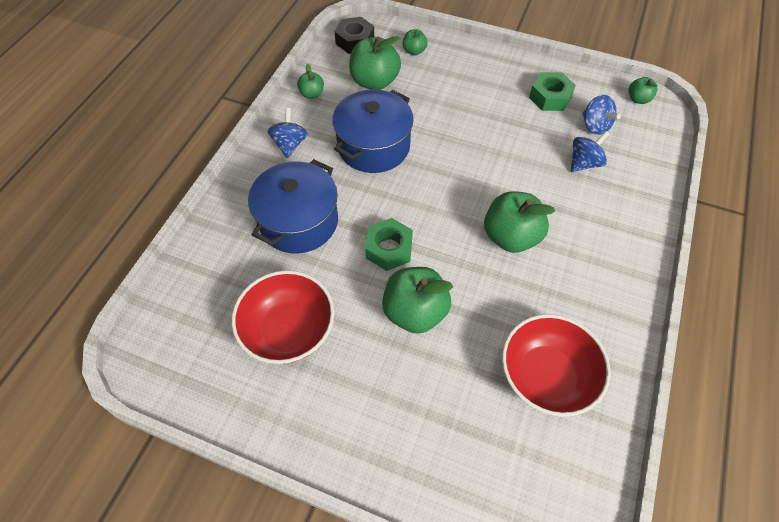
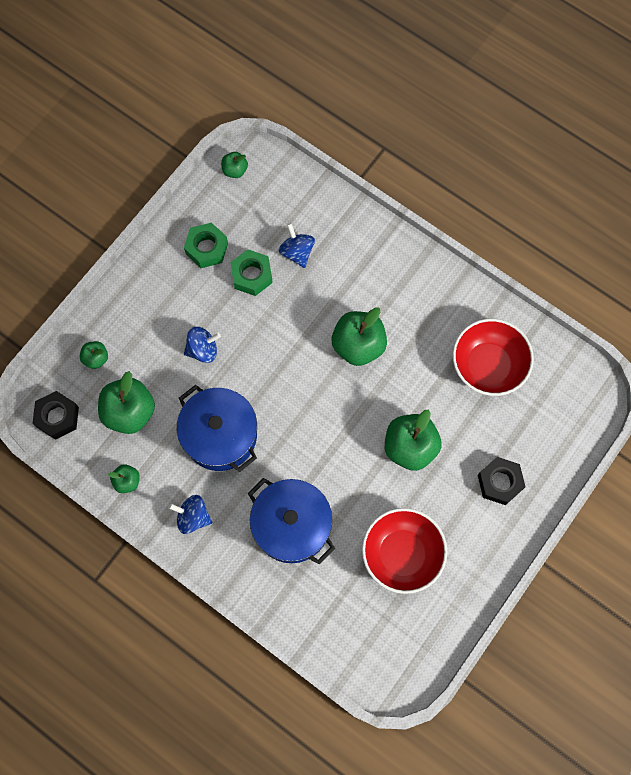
camera: 75 degrees left, 15 degrees up
green nut [365,218,413,271] -> green nut moved to [230,249,273,296]
blue spinning top [582,95,621,135] -> blue spinning top moved to [184,327,221,363]
none -> black nut [478,457,526,505]

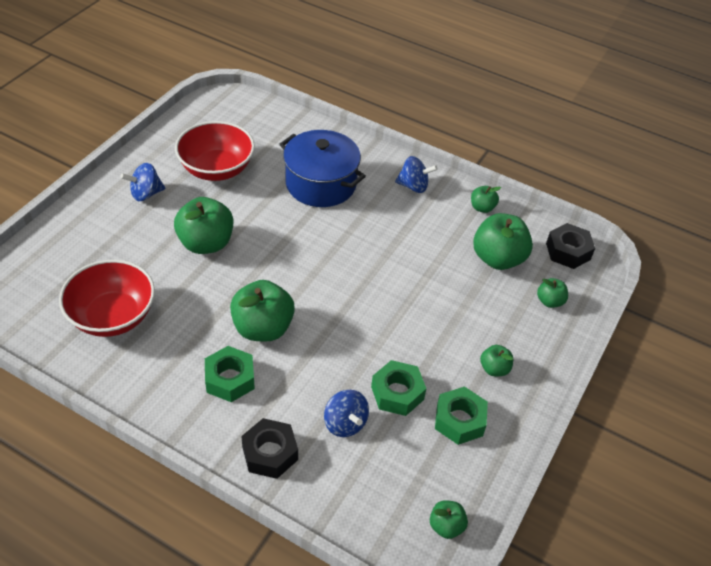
camera: 170 degrees right, 25 degrees down
blue pot [177,385,257,472] -> none
blue spinning top [184,327,221,363] -> blue spinning top moved to [121,163,165,201]
black nut [478,457,526,505] -> black nut moved to [241,418,298,479]
none -> green nut [205,346,255,402]
none -> green apple [480,345,513,376]

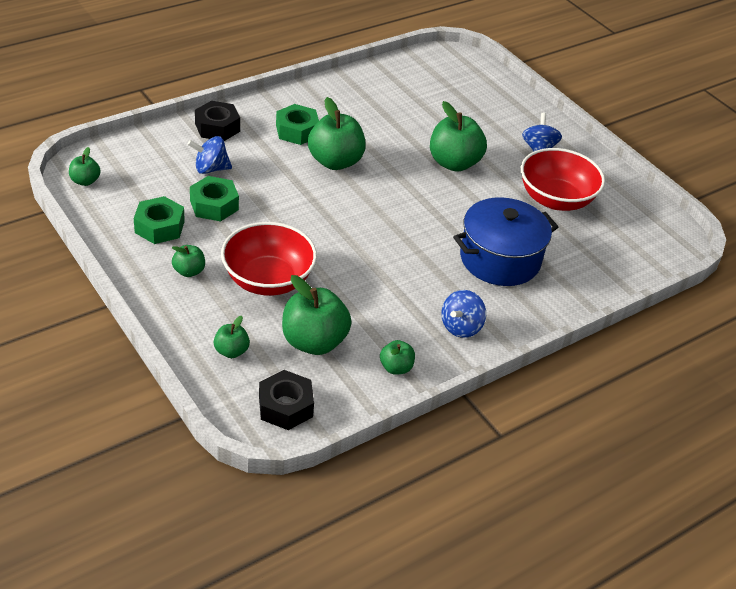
camera: 115 degrees right, 5 degrees down
red bowl [59,260,155,337] -> red bowl moved to [221,222,317,296]

